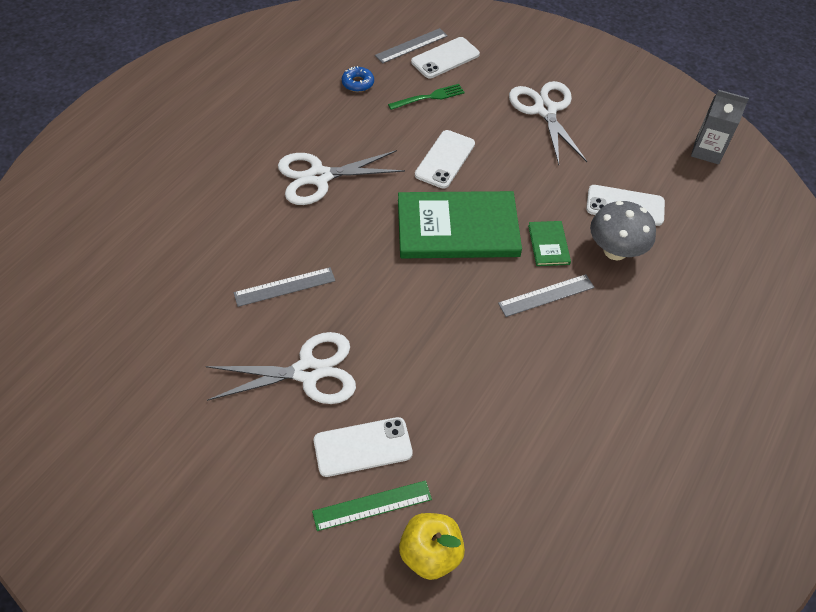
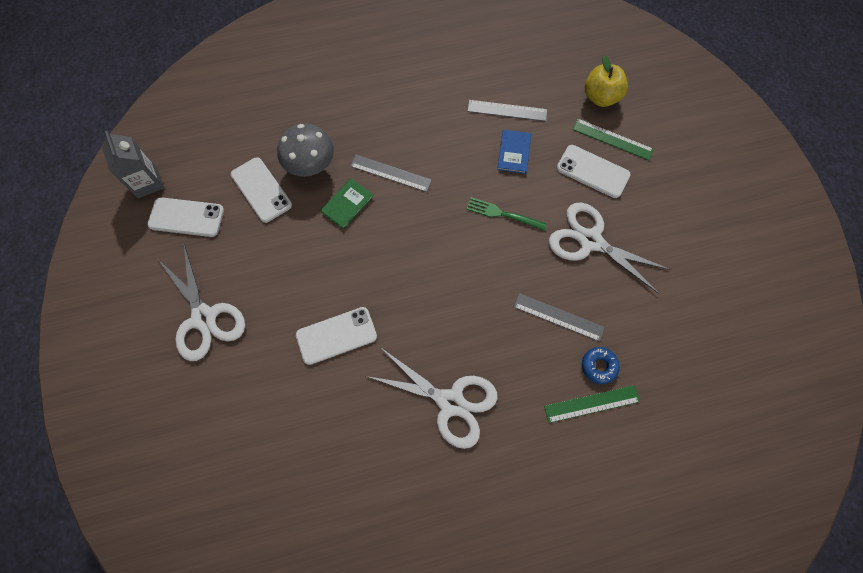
camera: 135 degrees left, 15 degrees up
blue donut [342,66,374,92] -> blue donut moved to [582,347,620,384]
grey ruler [375,28,448,63] -> grey ruler moved to [467,100,548,121]
green fork [388,84,465,110] -> green fork moved to [467,197,547,231]
green book [398,191,522,258] -> none
white phone [411,37,480,78] -> white phone moved to [147,197,224,237]
white scissors [509,81,587,165] -> white scissors turned 60 degrees counterclockwise [157,244,245,361]
none -> blue book [497,129,531,174]
none -> green ruler [544,385,640,423]

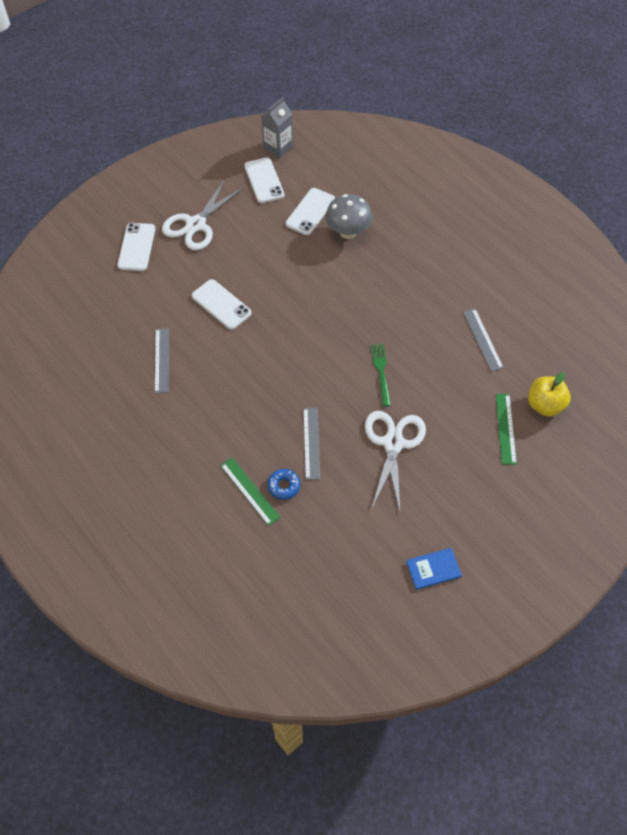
camera: 65 degrees right, 10 degrees down
green book [320,178,374,229] -> none
grey ruler [350,154,432,192] -> grey ruler moved to [155,328,169,393]
white scissors [366,348,498,449] -> none
blue book [497,129,531,174] -> blue book moved to [406,548,462,590]
white phone [557,145,631,198] -> white phone moved to [117,223,155,271]

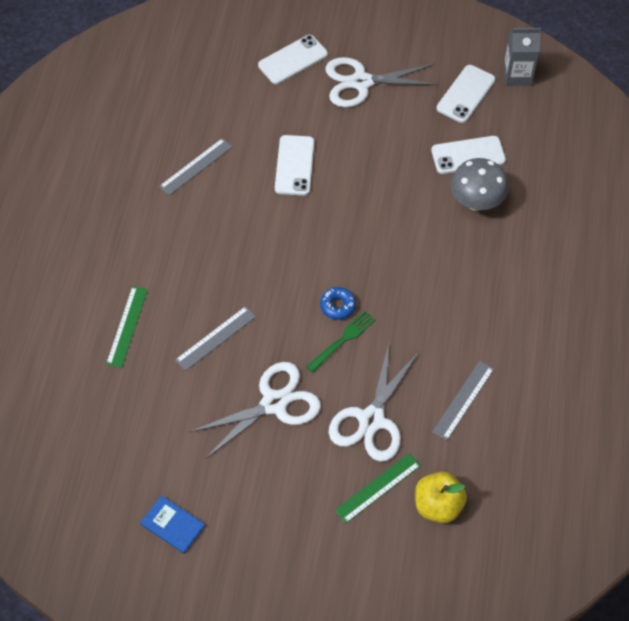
camera: 50 degrees right, 0 degrees up
blue donut [267,469,300,500] -> blue donut moved to [320,287,356,320]
none -> white scissors [329,344,419,462]

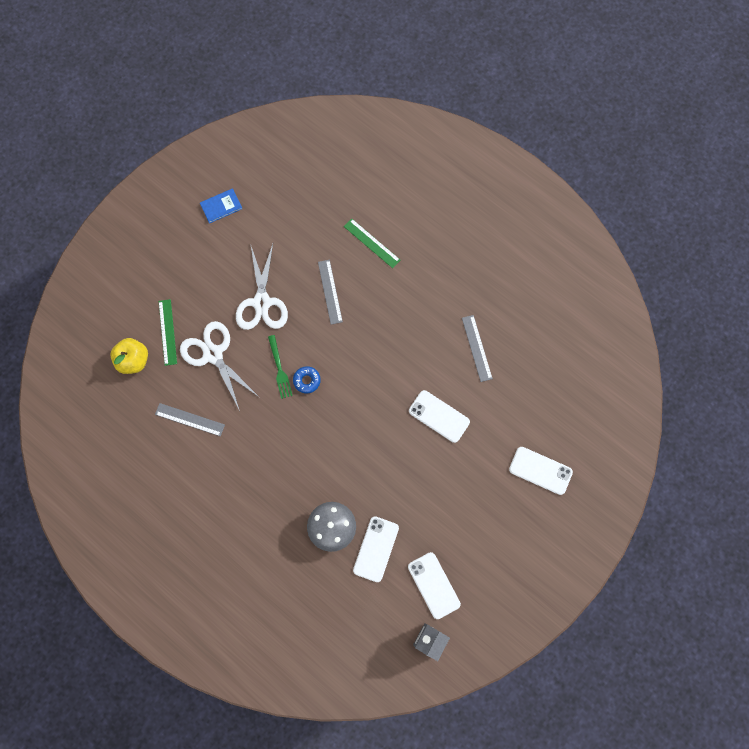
camera: 120 degrees right, 15 degrees up
white phone [258,35,328,84] -> white phone turned 60 degrees counterclockwise [509,447,573,495]
white scissors [325,57,439,107] -> none
grey ruler [432,361,494,441] -> grey ruler turned 45 degrees counterclockwise [155,403,225,436]

